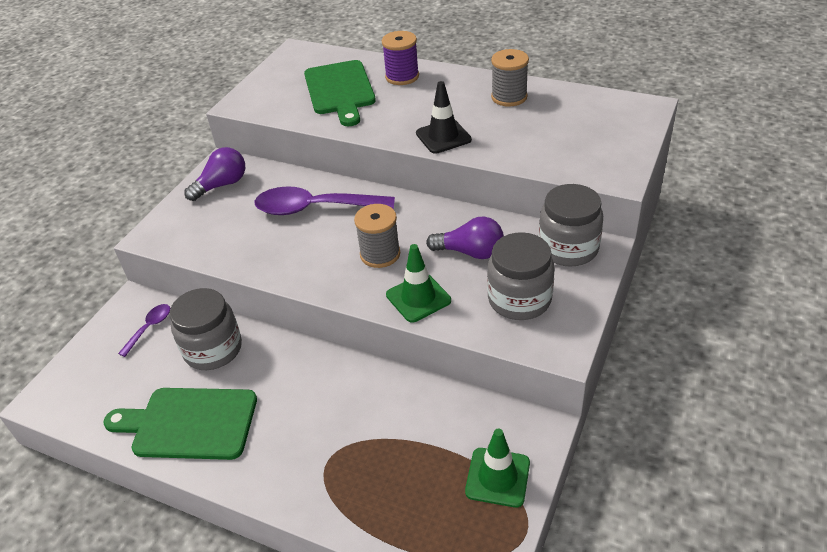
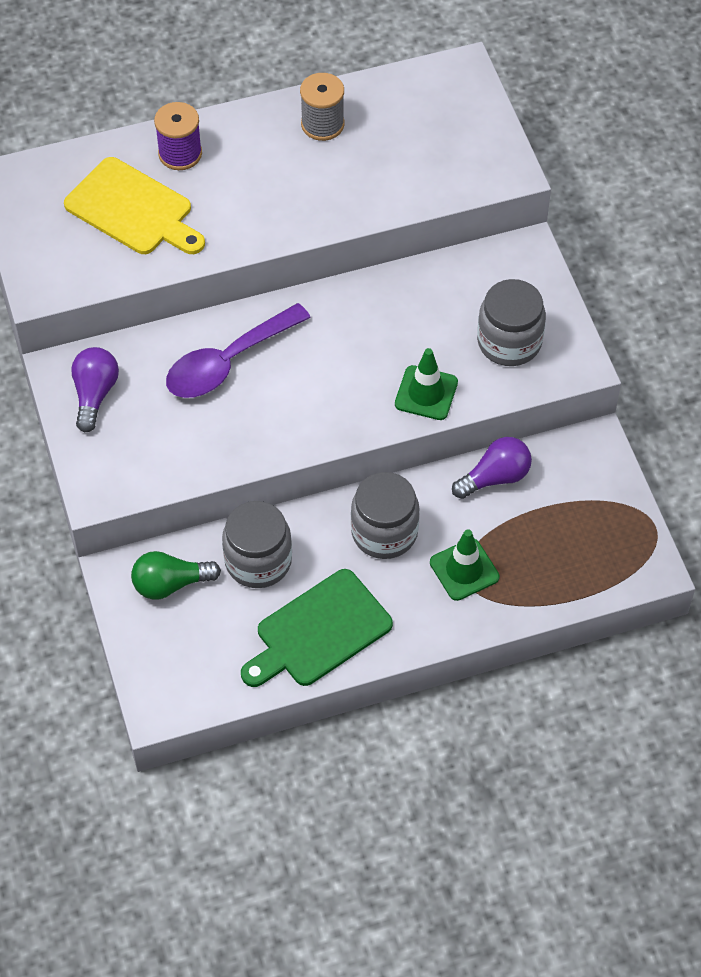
camera: 45 degrees left, 15 degrees up
purple spoon [118,304,170,357] -> green light bulb [131,551,221,600]
green cutting board [304,60,376,126] -> yellow cutting board [64,157,205,254]
grey spool [354,204,400,268] -> none
black traffic cone [416,81,472,154] -> none
purple light bulb [426,217,504,259] -> purple light bulb moved to [452,437,532,499]
green traffic cone [465,429,530,508] -> green traffic cone moved to [430,529,500,601]
grey jar [539,184,603,267] -> grey jar moved to [351,472,420,559]

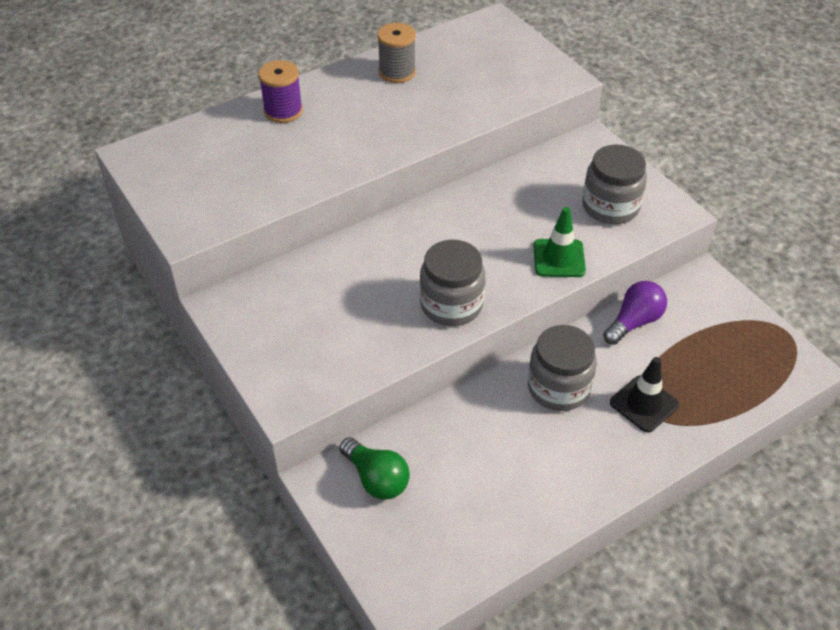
camera: 15 degrees left, 10 degrees down
yellow cutting board [64,157,205,254] -> none
purple light bulb [71,347,119,433] -> none
green light bulb [131,551,221,600] -> green light bulb turned 105 degrees counterclockwise [339,437,410,500]
purple spoon [166,303,311,398] -> none
grey jar [222,501,292,588] -> grey jar moved to [420,240,485,326]
green cutting board [241,569,393,687] -> none
green traffic cone [430,529,500,601] -> black traffic cone [610,357,679,432]

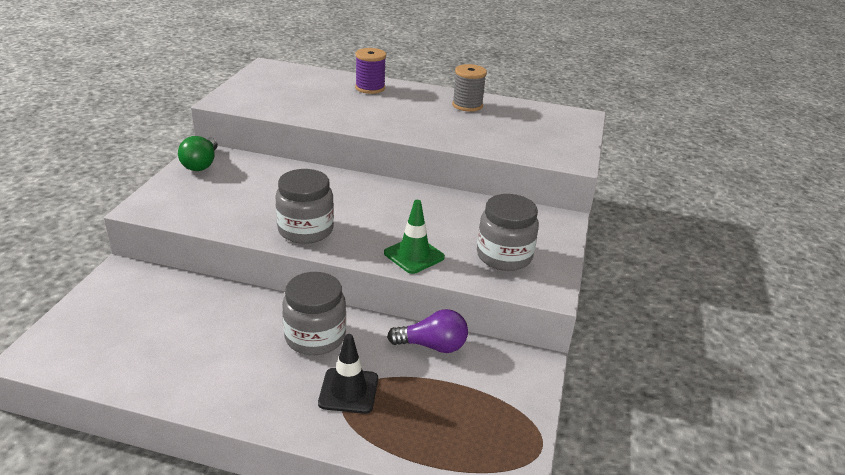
camera: 45 degrees right, 15 degrees down
green light bulb [339,437,410,500] -> green light bulb moved to [178,136,218,171]

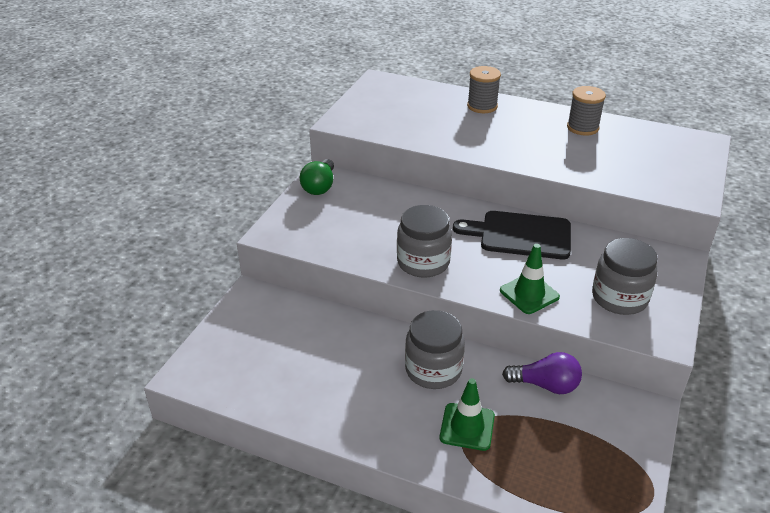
camera: 10 degrees right, 5 degrees up
black traffic cone [318,334,378,414] -> green traffic cone [440,378,495,451]
purple spool [355,48,386,94] -> grey spool [467,66,501,113]
none -> black cutting board [453,211,571,259]

